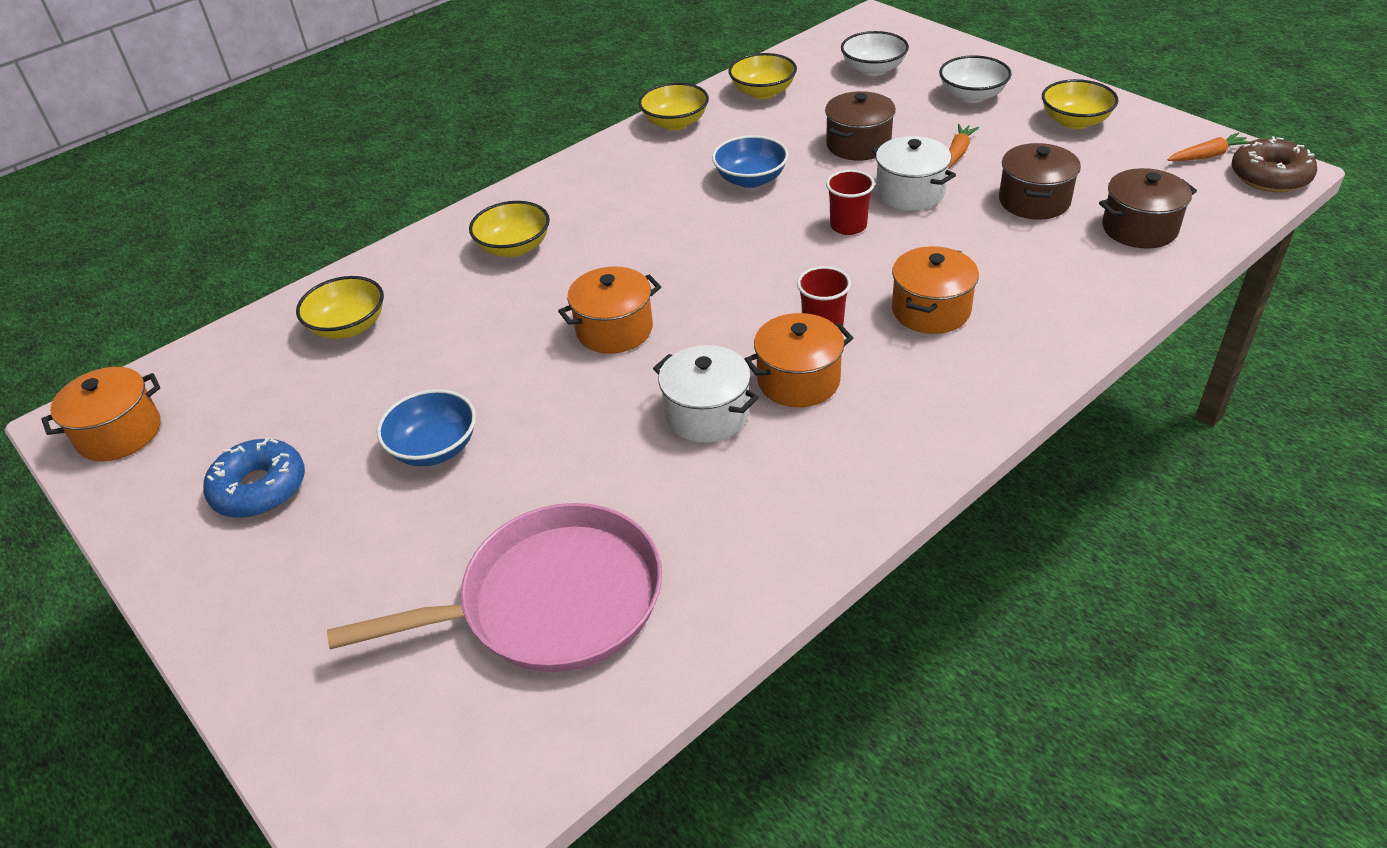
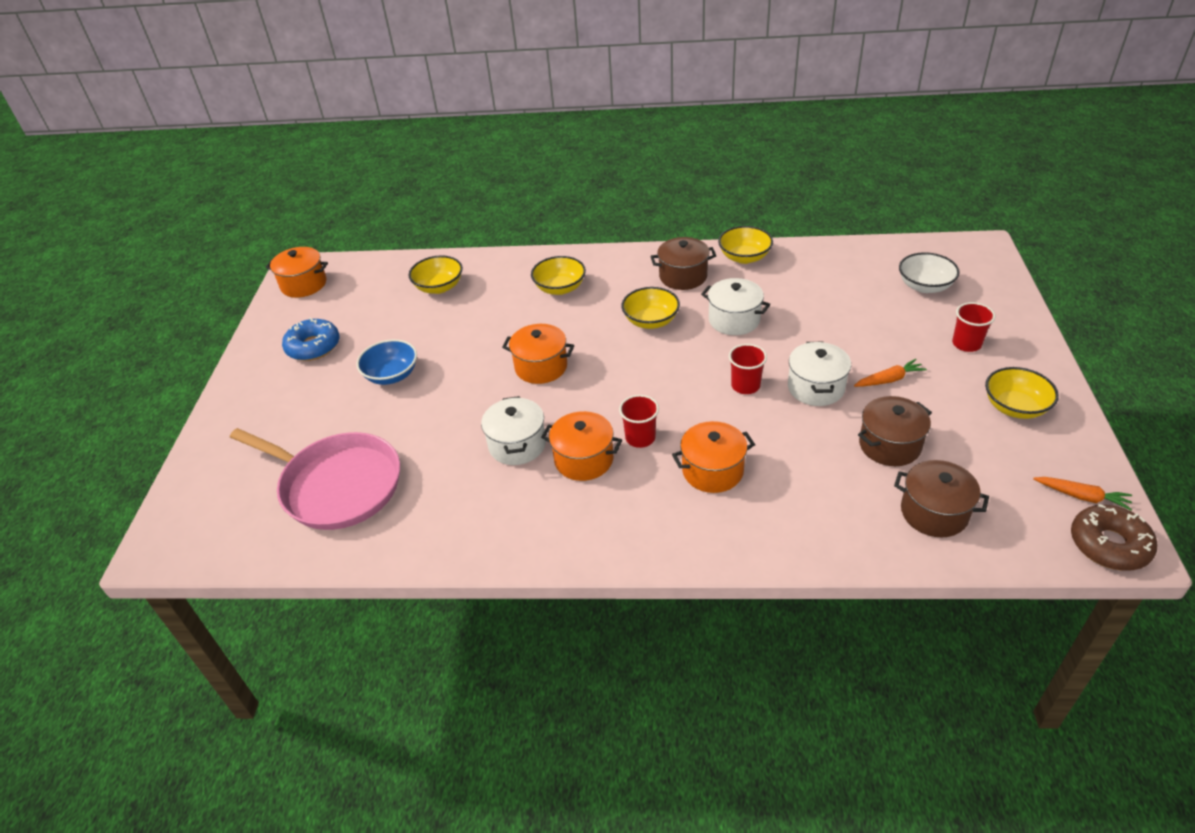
camera: 45 degrees right, 0 degrees up
blue bowl [712,135,789,188] -> white pot [701,278,770,335]
yellow bowl [729,53,797,99] -> yellow bowl moved to [621,287,680,329]
brown pot [825,91,896,161] -> brown pot moved to [650,237,716,290]
white bowl [939,56,1012,103] -> red cup [952,302,995,352]

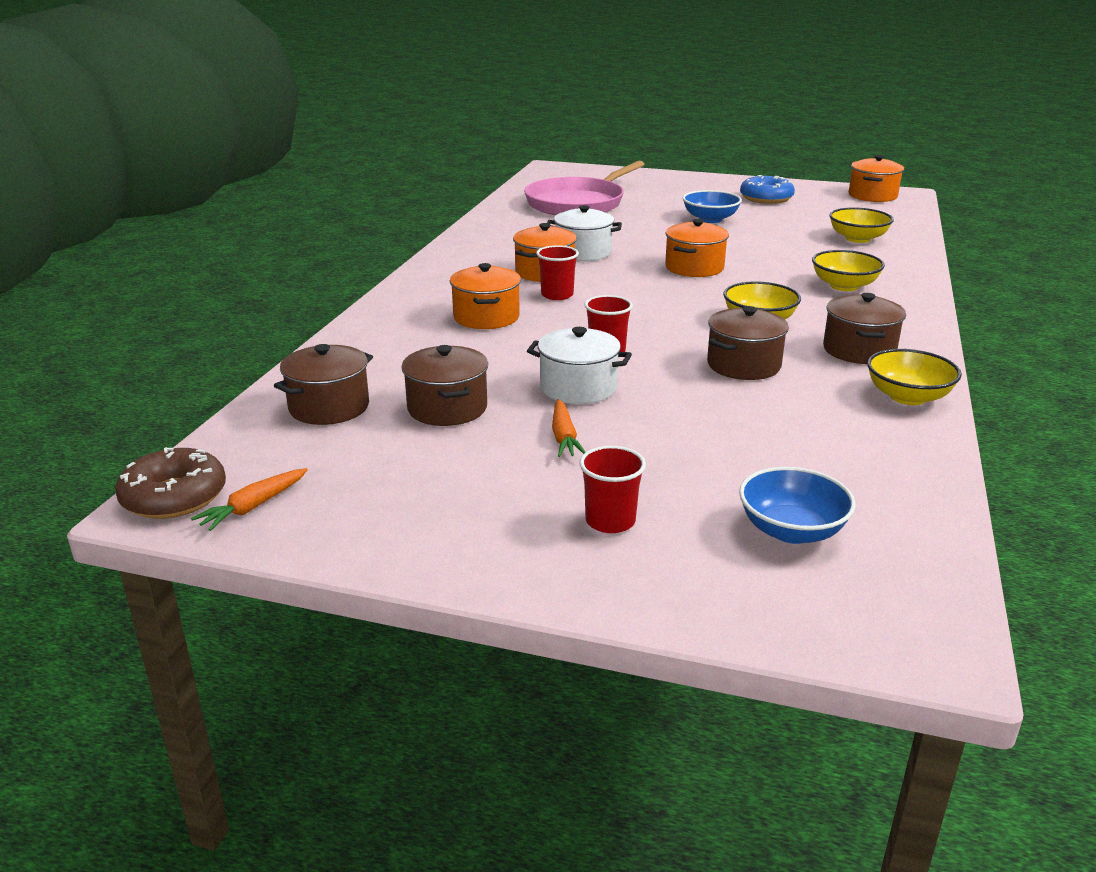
camera: 100 degrees right, 15 degrees down
white pot [701,278,770,335] -> brown pot [707,306,789,380]
white bowl [899,252,960,293] -> blue bowl [739,467,855,544]
yellow bowl [985,367,1059,419] -> none

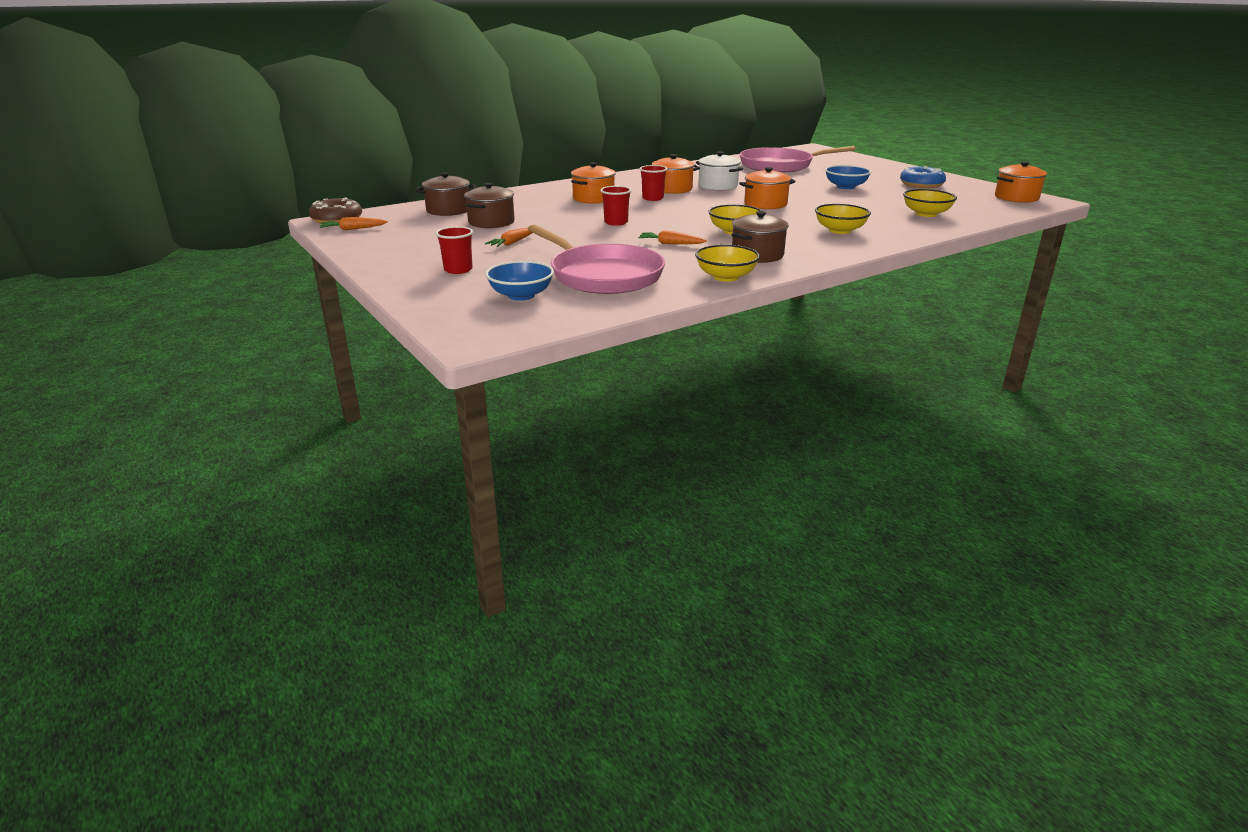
camera: 40 degrees right, 0 degrees up
white pot [527,327,632,404] -> none
brown pot [707,306,789,380] -> orange carrot [638,230,707,244]
none -> pink pan [528,225,665,294]

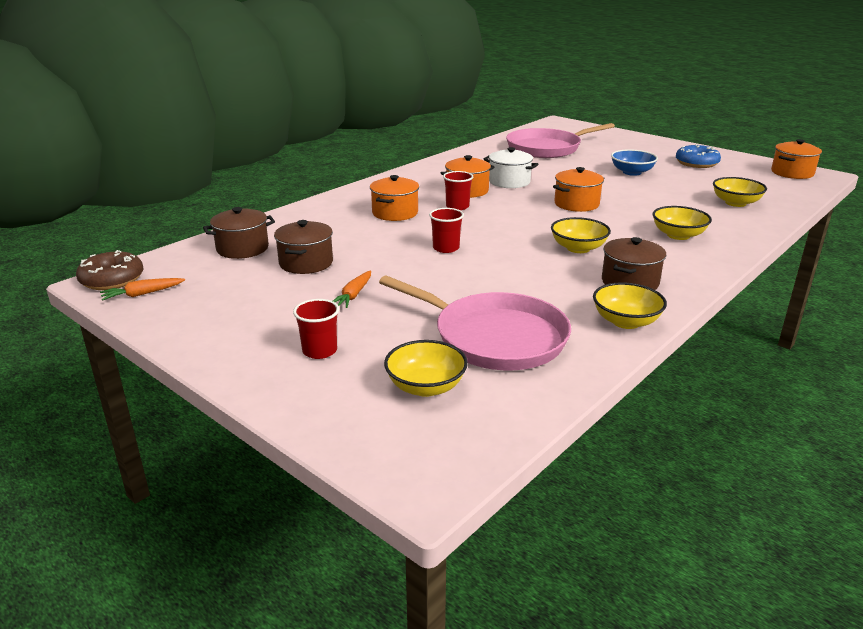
camera: 15 degrees left, 0 degrees up
blue bowl [485,261,554,301] -> yellow bowl [384,340,468,397]
orange carrot [638,230,707,244] -> none

